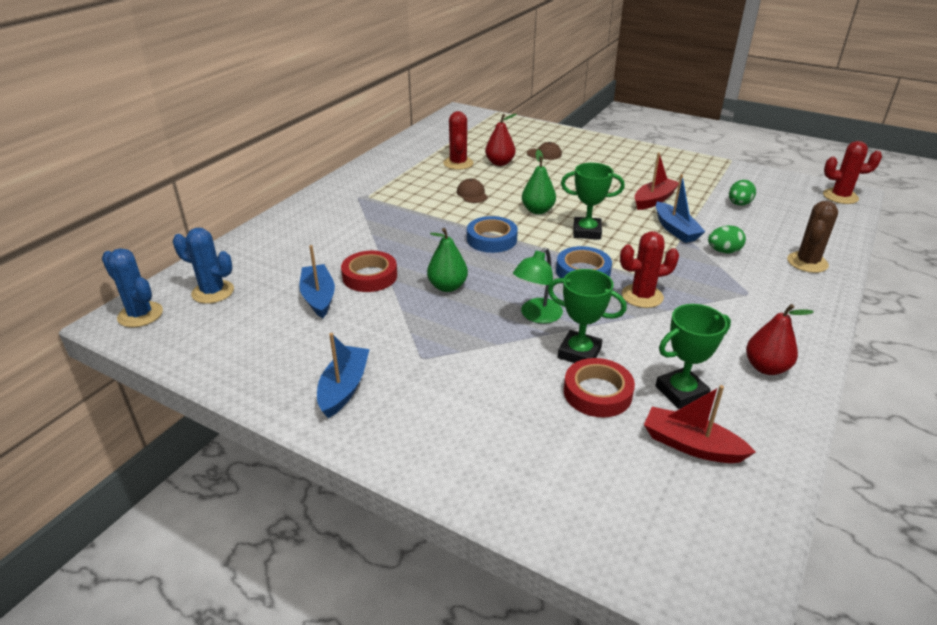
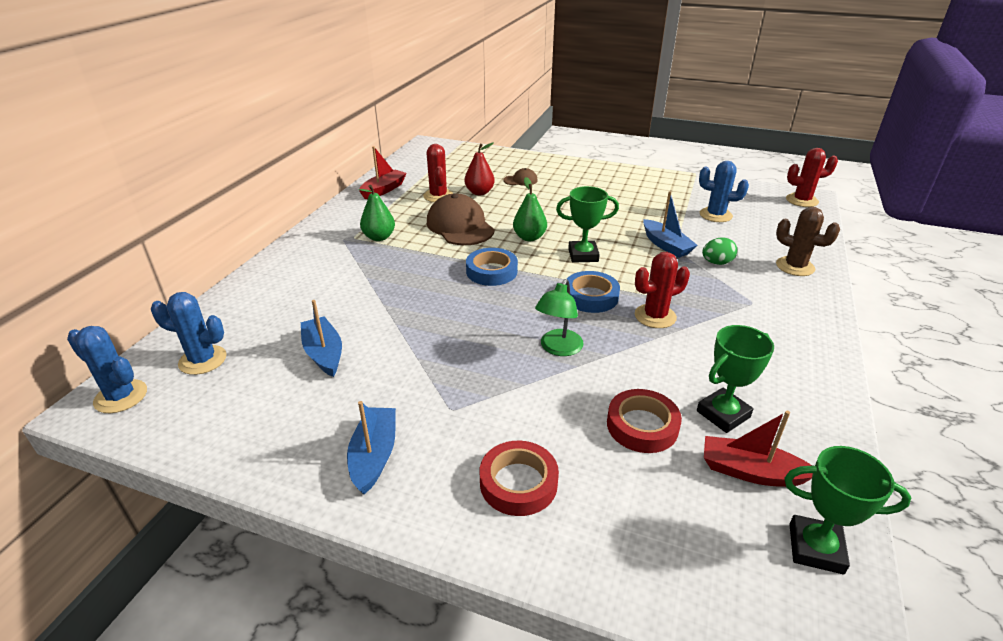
camera: 10 degrees left, 0 degrees up
red tape [341,251,397,292] -> red tape moved to [480,441,559,516]
green pear [427,228,468,292] -> green pear moved to [359,185,395,241]
brown cap [457,178,488,203] -> brown cap [427,193,495,245], size x2.08
green trophy [548,269,627,363] -> green trophy moved to [784,446,911,574]
red boat [634,153,679,210] -> red boat moved to [359,146,407,199]
green egg [729,180,756,206] -> blue cactus [699,161,749,222]
red pear [746,304,814,375] -> none
brown cactus [787,201,838,273] -> brown cactus turned 75 degrees counterclockwise [776,207,840,276]

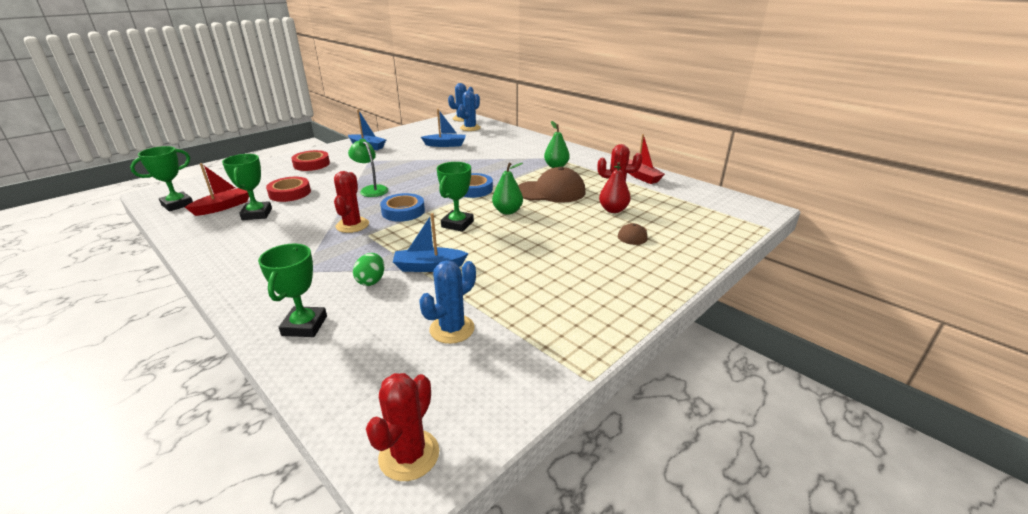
camera: 115 degrees right, 5 degrees down
brown cactus [776,207,840,276] -> green trophy [258,244,327,337]

